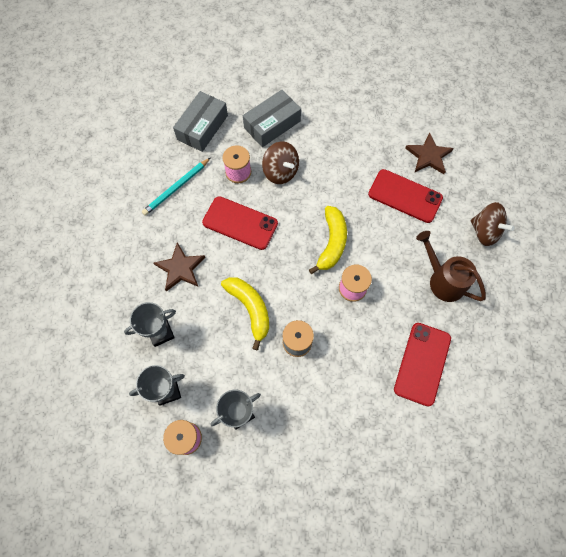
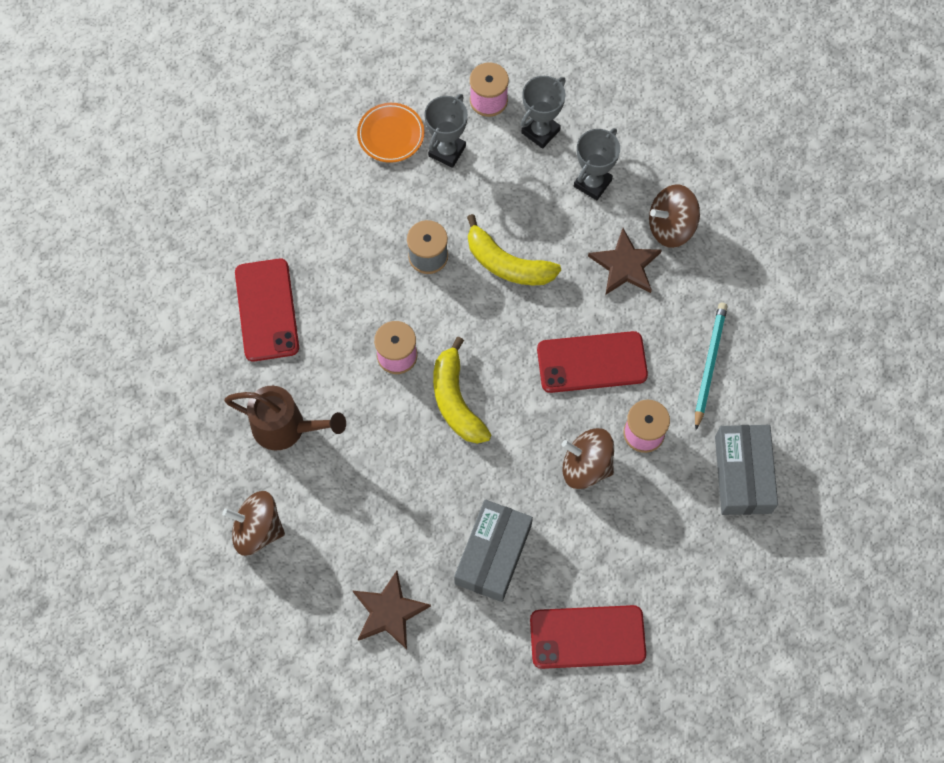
camera: 150 degrees right, 0 degrees up
grey box [243,90,301,147] -> grey box moved to [454,499,533,602]
red phone [368,169,443,223] -> red phone moved to [530,605,646,669]
none -> orange plate [357,103,424,163]
none -> brown spinning top [649,184,700,248]

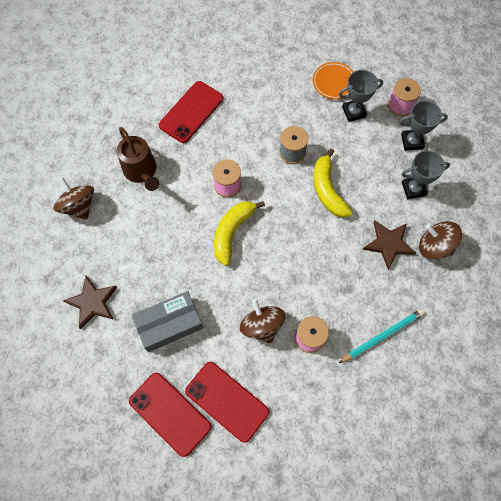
camera: 45 degrees right, 0 degrees up
red phone [537,331,648,393] -> red phone moved to [185,362,269,443]
grey box [715,425,778,515] -> none

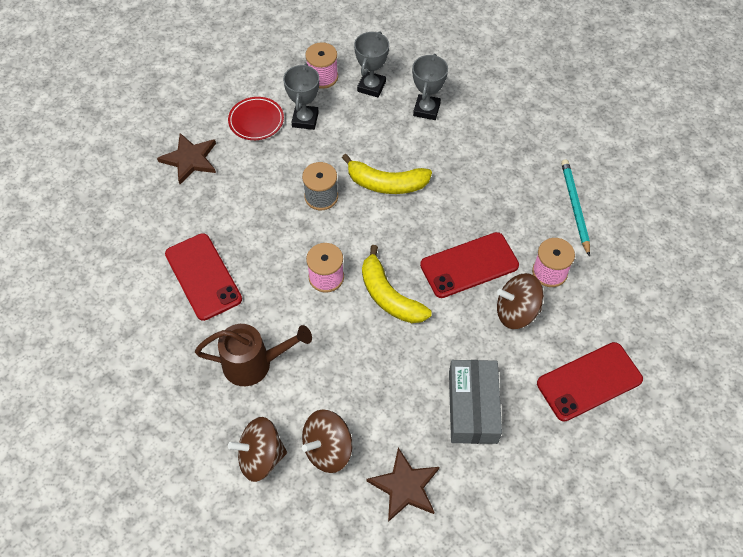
camera: 65 degrees left, 10 degrees down
red phone [129,373,212,457] -> red phone moved to [420,232,519,298]
orange plate [313,62,354,99] -> red plate [228,97,284,140]
brown star [363,221,416,270] -> brown star moved to [157,133,216,184]
brown spinning top [419,221,462,260] -> brown spinning top moved to [302,409,353,473]

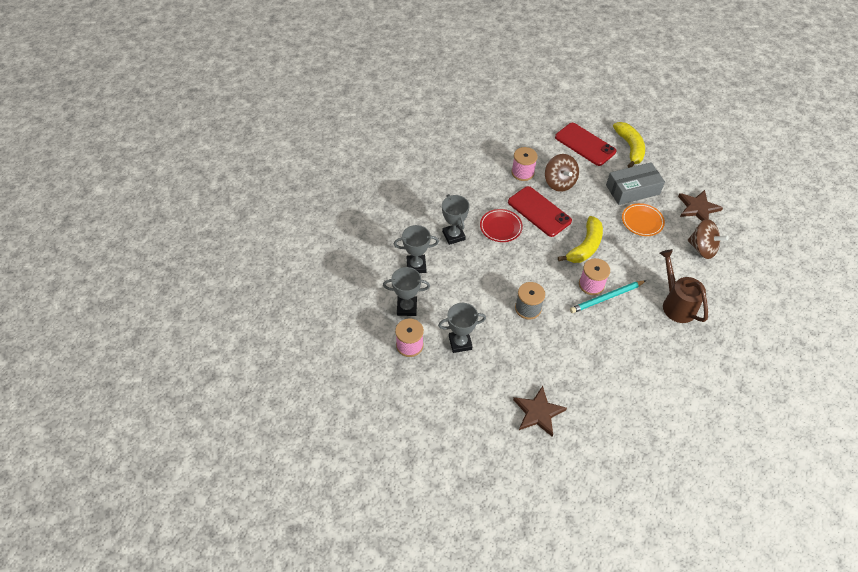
camera: 110 degrees left, 5 degrees down
red phone [165,233,242,321] -> none
red plate [228,97,284,140] -> red plate moved to [480,209,523,242]
brown spinning top [228,417,287,482] -> none
yellow banana [342,154,432,194] -> yellow banana moved to [613,122,645,168]
turquoise pencil [561,159,590,257] -> turquoise pencil moved to [570,280,647,313]
none -> grey trophy [442,194,470,245]
none -> orange plate [622,203,665,236]

